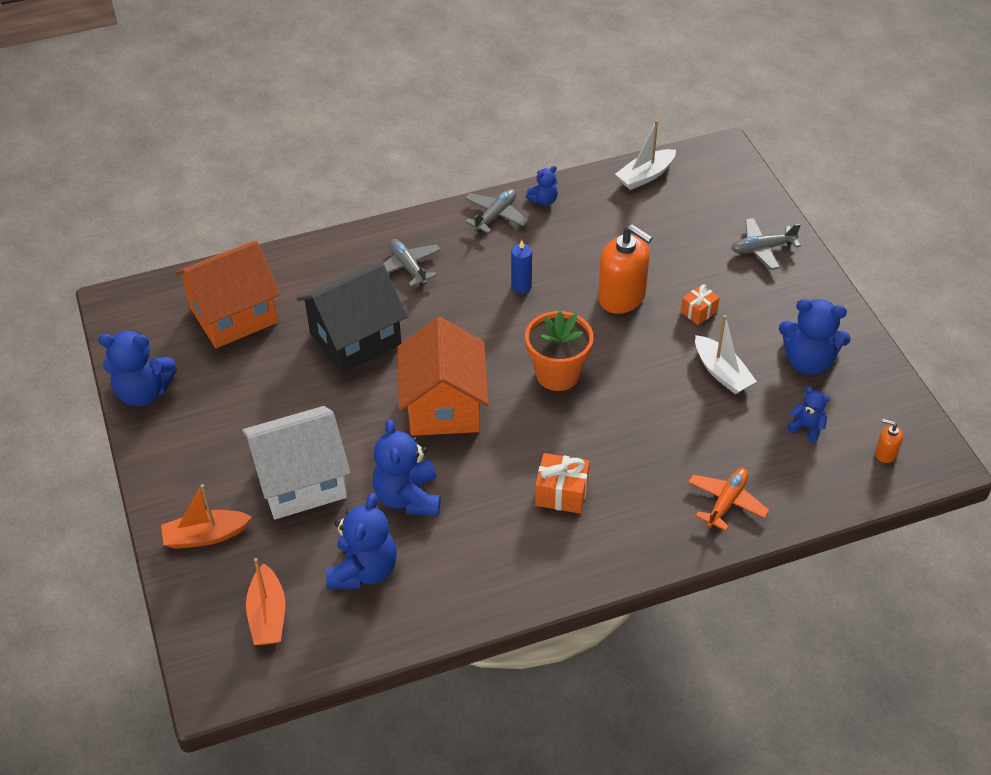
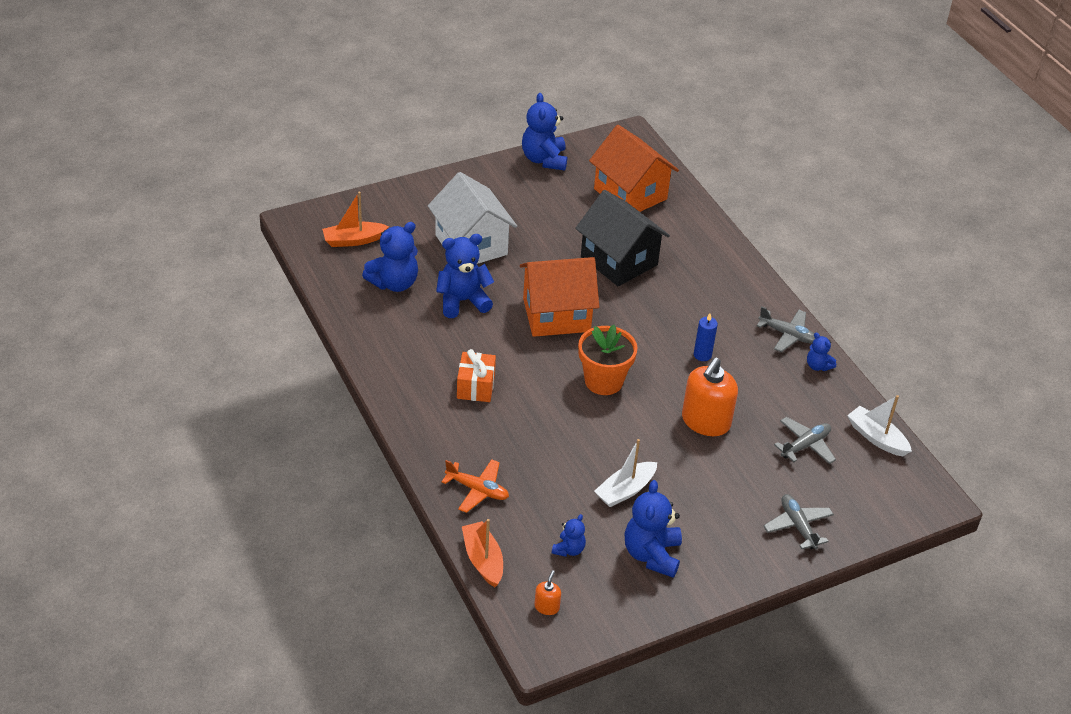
camera: 80 degrees right, 5 degrees down
orange boat [161,484,252,549] -> orange boat moved to [462,519,503,587]
blue teddy bear [326,493,397,589] -> blue teddy bear turned 45 degrees counterclockwise [362,222,418,292]
grey plane [383,239,441,287] -> grey plane moved to [774,417,836,464]
orange gift [681,284,720,325] -> none

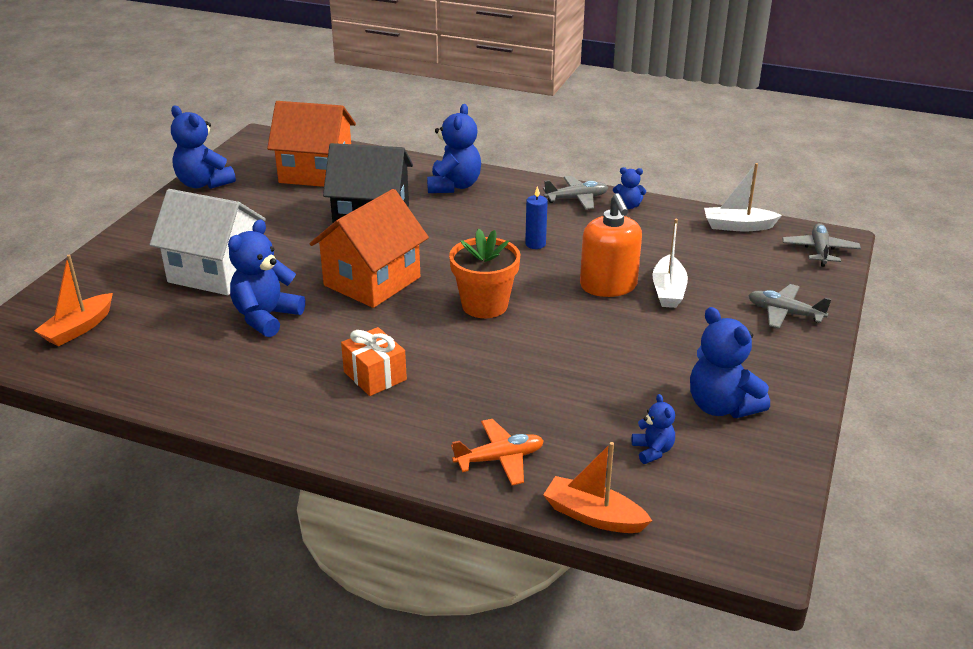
camera: 40 degrees left, 10 degrees down
blue teddy bear [362,222,418,292] -> blue teddy bear moved to [427,104,481,193]
orange soap dispenser [534,570,561,615] -> none
white boat [594,439,657,507] -> white boat moved to [652,219,688,308]
grey plane [774,417,836,464] -> grey plane moved to [782,223,861,267]

